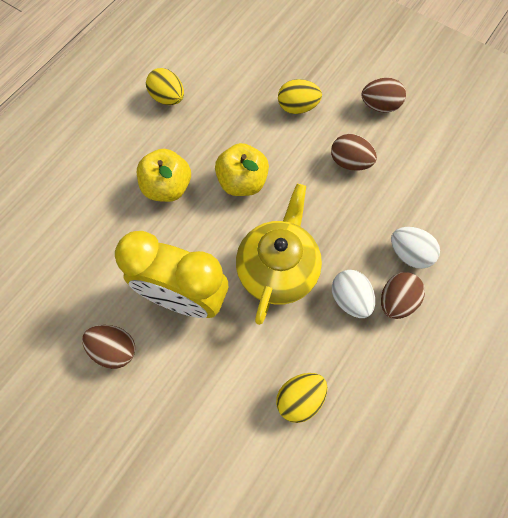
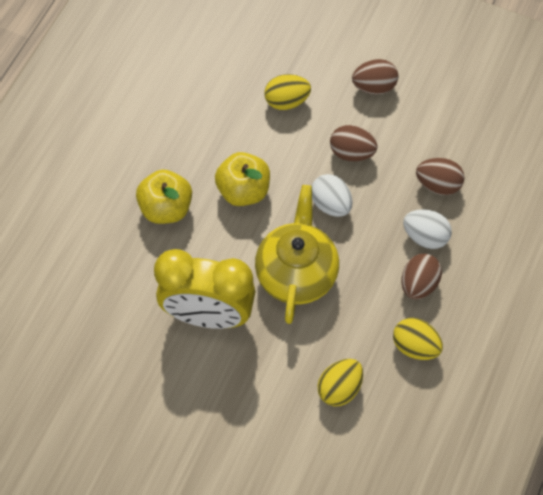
camera: 10 degrees left, 5 degrees down
brown egg [82,325,135,369] -> brown egg moved to [416,158,465,195]
yellow egg [146,68,184,105] -> yellow egg moved to [393,318,443,360]
white egg [332,270,375,318] -> white egg moved to [312,174,352,217]

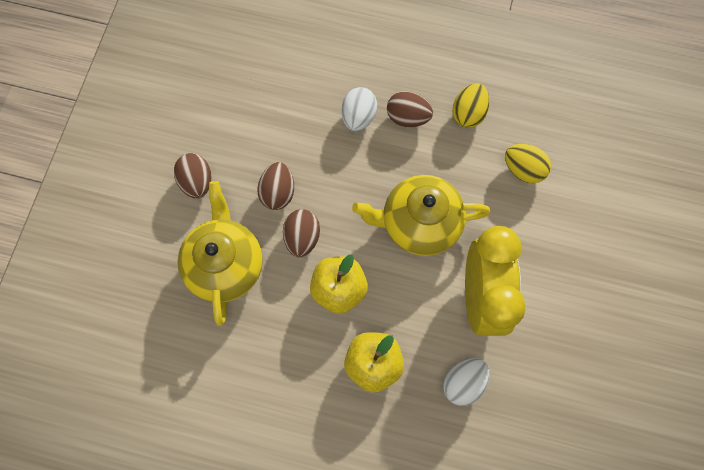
camera: 100 degrees left, 10 degrees up
yellow egg [264,74,311,110] -> yellow teapot [178,181,263,326]
white egg [312,174,352,217] -> white egg moved to [443,358,489,406]
brown egg [416,158,465,195] -> brown egg moved to [283,209,320,257]

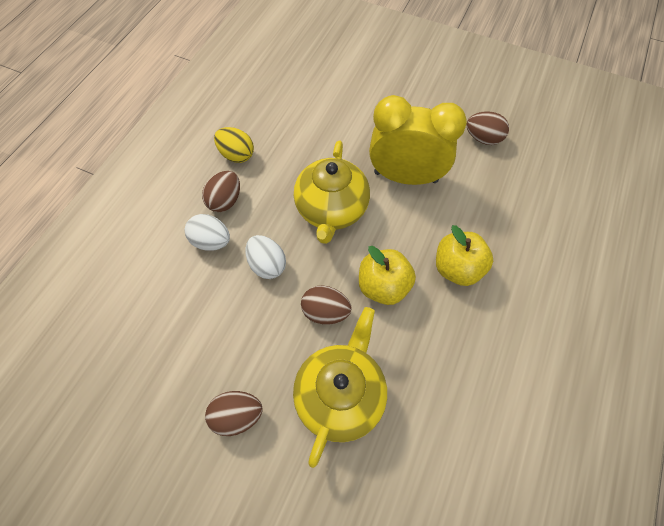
camera: 80 degrees left, 10 degrees down
yellow teapot [178,181,263,326] -> yellow teapot turned 105 degrees clockwise [293,307,387,468]
brown egg [257,162,294,210] -> brown egg moved to [466,111,509,145]
white egg [443,358,489,406] -> white egg moved to [245,235,286,279]
yellow egg [505,144,551,183] -> none

